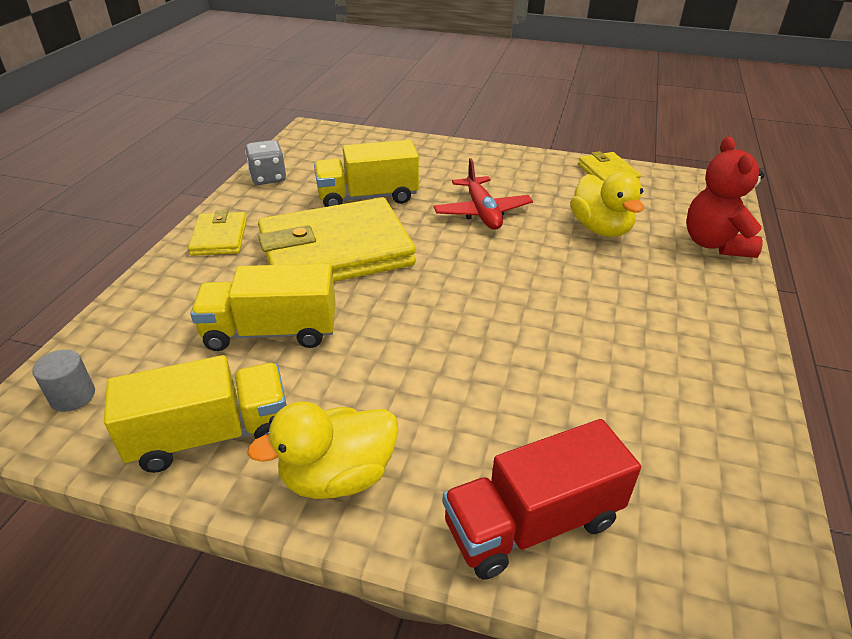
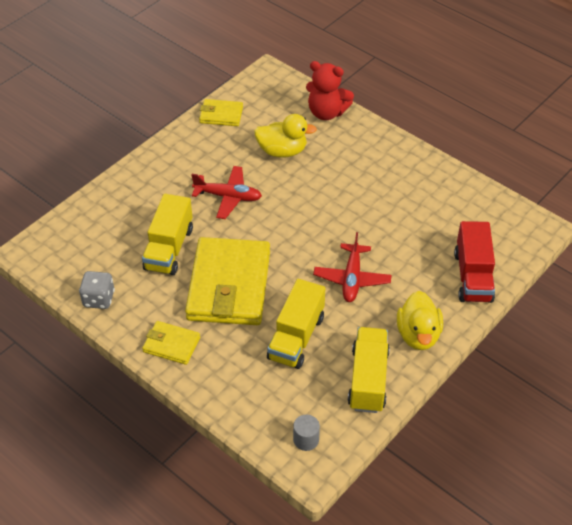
camera: 65 degrees left, 10 degrees up
none -> red plane [313,232,391,302]

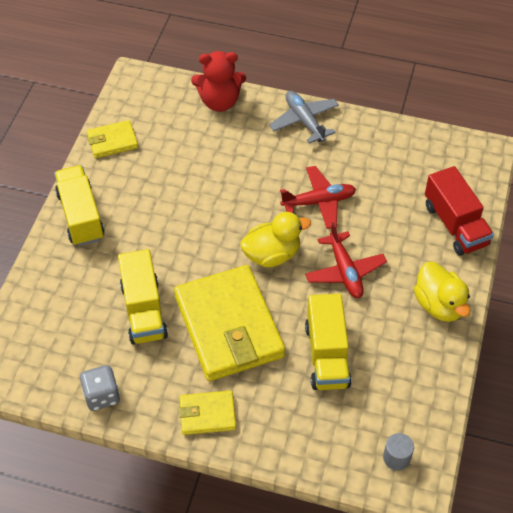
camera: 25 degrees left, 5 degrees up
red plane [191,166,262,219] -> red plane moved to [280,166,356,229]
yellow duck [254,114,317,158] -> yellow duck moved to [240,212,311,267]
yellow truck [348,327,390,413] -> yellow truck moved to [54,165,105,246]
none -> grey plane [269,91,339,144]

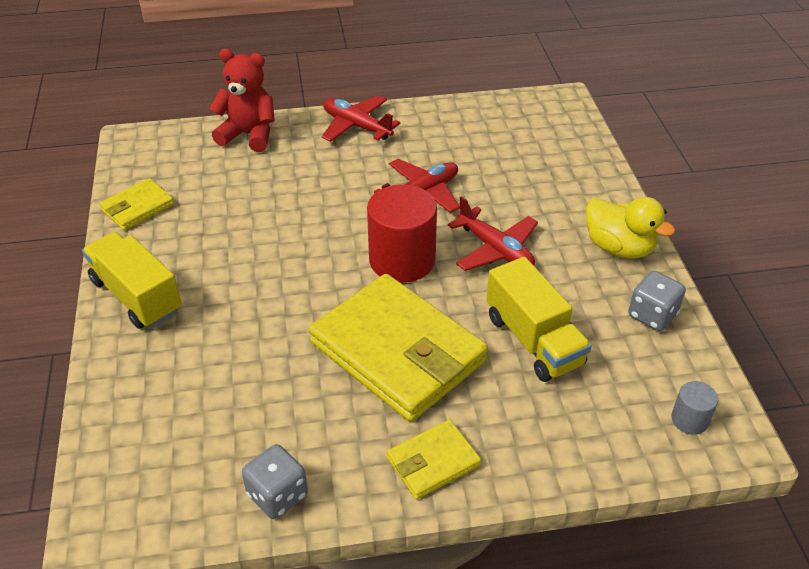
camera: 25 degrees left, 10 degrees down
yellow truck [118,249,168,345] -> none
red teddy bear [191,51,246,112] -> red teddy bear turned 135 degrees counterclockwise [209,49,275,152]
yellow duck [240,212,311,267] -> red cylinder [367,184,437,283]
grey plane [269,91,339,144] -> red plane [322,95,400,142]
red truck [425,166,494,256] -> none
none -> grey dice [628,271,686,331]

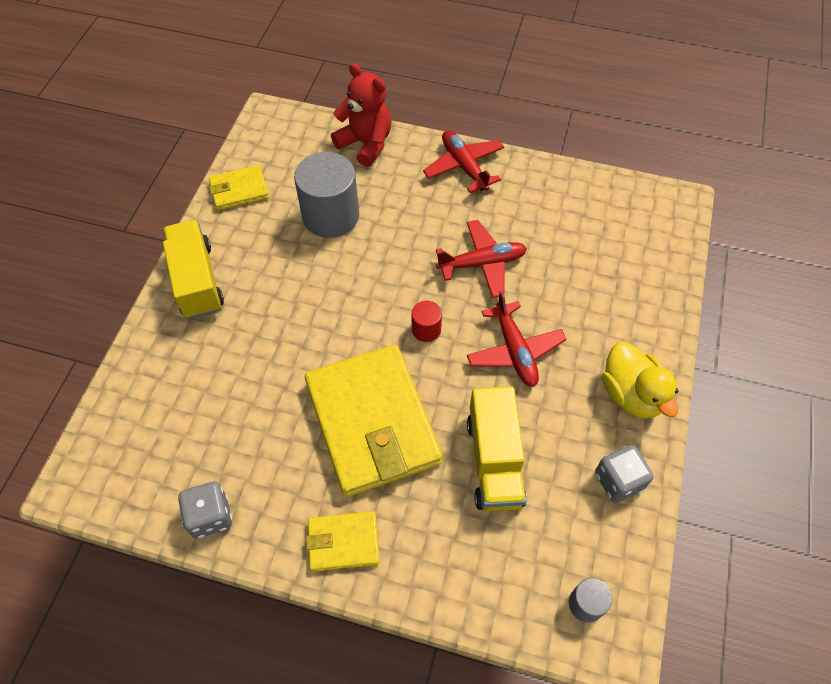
camera: 25 degrees right, 15 degrees up
red cylinder [367,184,437,283] -> red cylinder [412,301,442,342], size x0.47
none -> grey cylinder [294,152,359,238]

